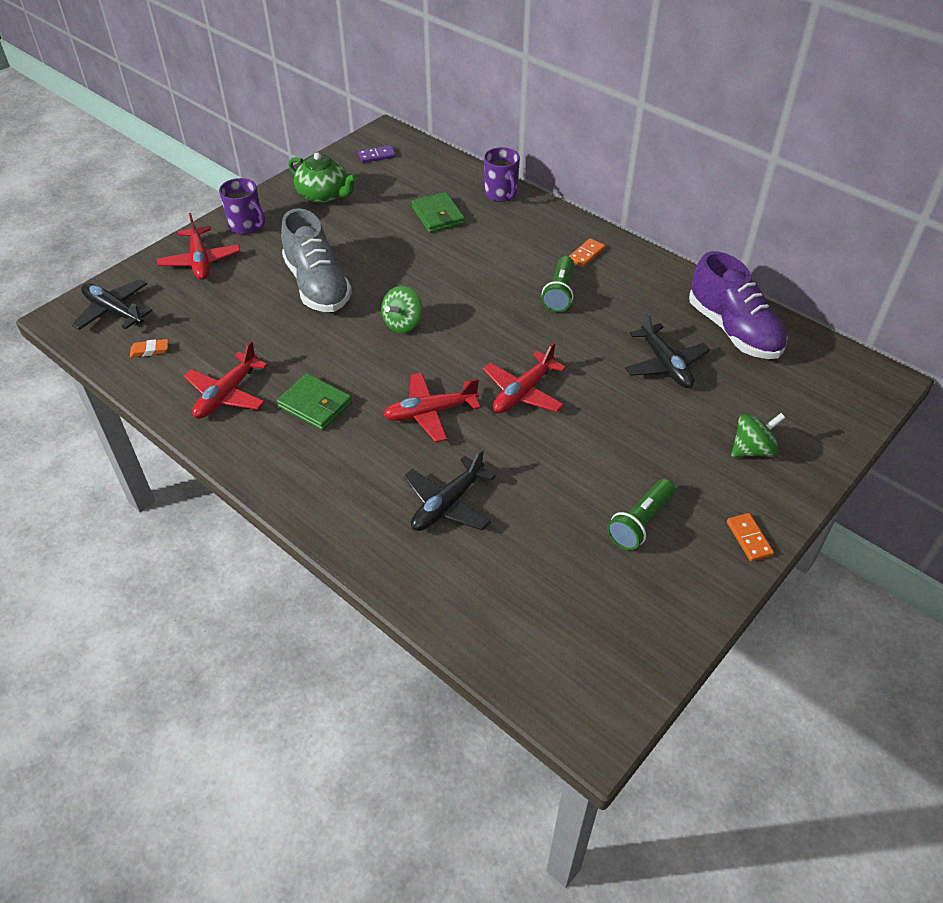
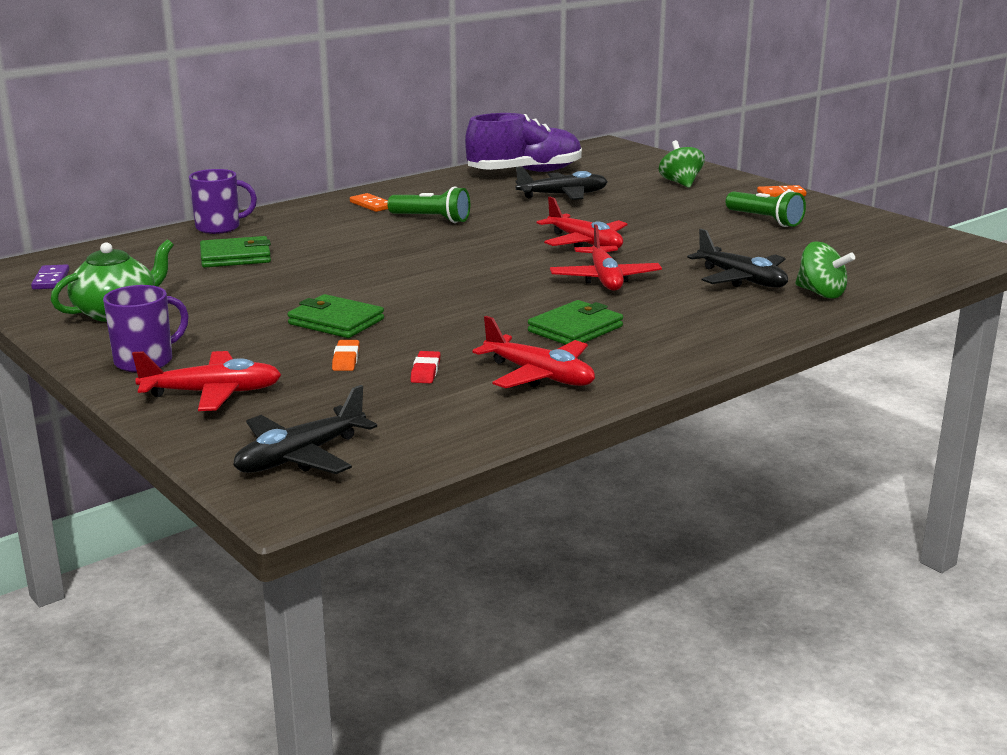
camera: 80 degrees left, 25 degrees down
orange eraser [130,339,168,357] -> orange eraser moved to [332,340,360,371]
grey shoe [281,208,352,312] -> green wallet [287,294,384,338]
green spinning top [381,286,422,333] -> green spinning top moved to [795,242,855,299]
none -> red eraser [410,351,441,383]

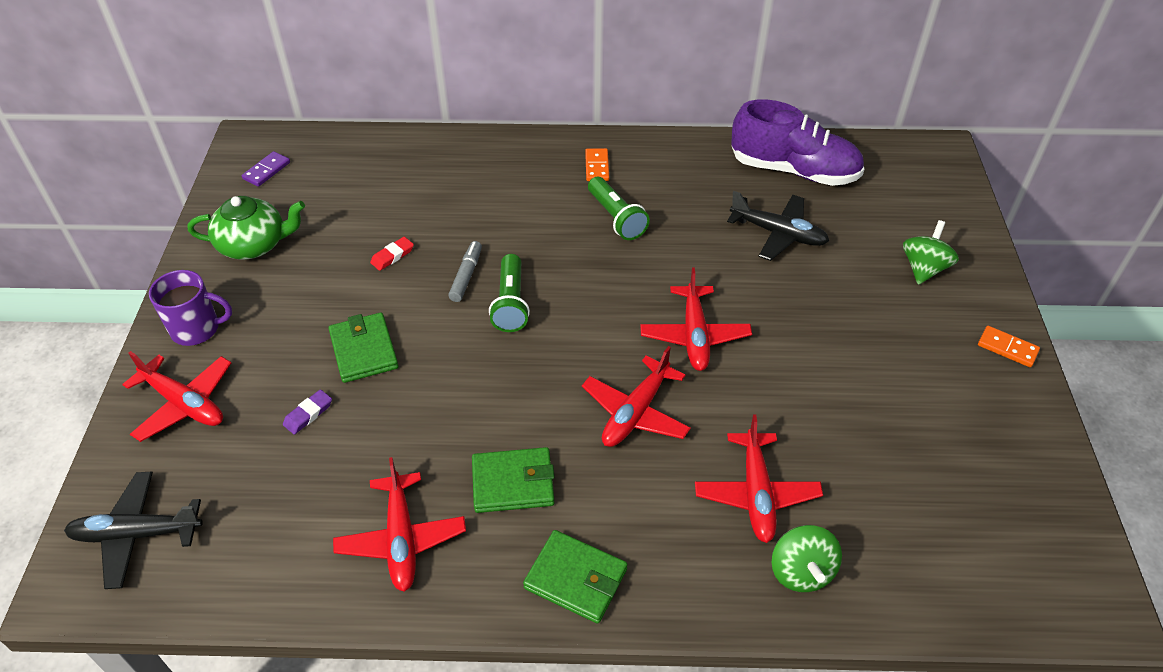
camera: 40 degrees right, 25 degrees up
purple mug [189,169,257,234] -> none
green wallet [200,236,271,268] -> green wallet moved to [523,530,628,624]
orange eraser [332,340,360,371] -> purple eraser [283,389,332,435]
red eraser [410,351,441,383] -> red eraser moved to [370,237,414,271]
black plane [687,229,788,287] -> red plane [695,414,823,543]
green flashlight [725,190,806,227] -> green flashlight moved to [489,254,530,332]
none -> grey marker [448,241,482,302]

